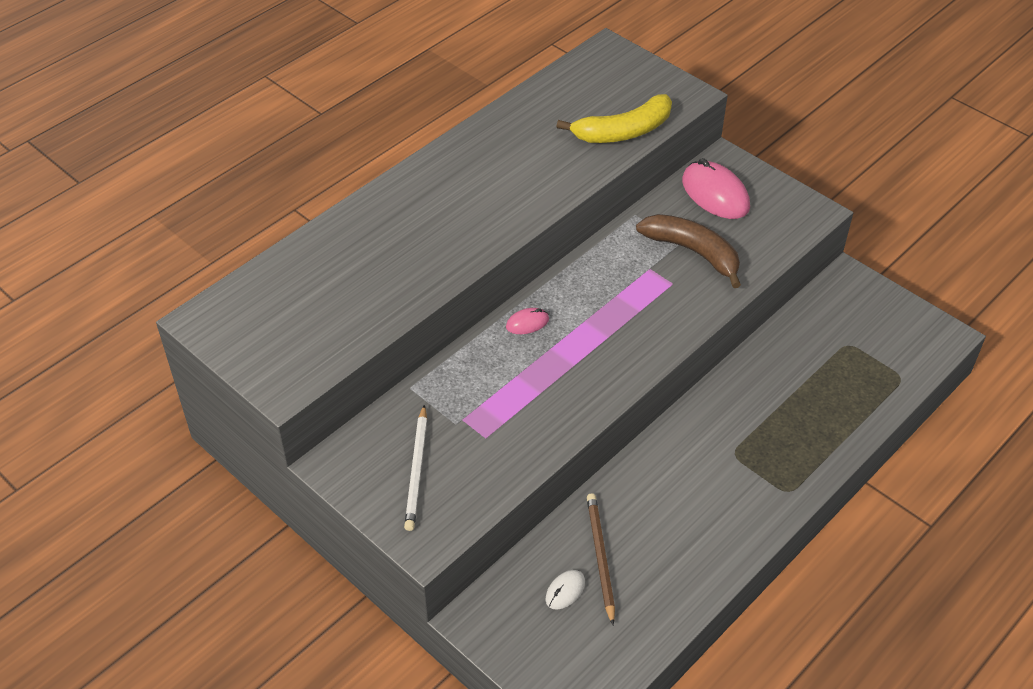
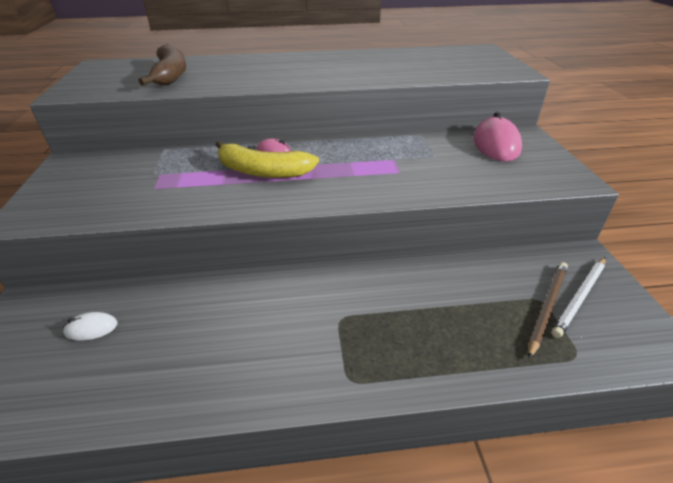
camera: 40 degrees right, 10 degrees down
white pencil [404,405,427,531] -> white pencil moved to [552,257,606,338]
yellow banana [556,94,672,143] -> yellow banana moved to [216,141,319,178]
brown pencil [587,493,615,625] -> brown pencil moved to [528,262,568,359]
brown banana [636,214,741,288] -> brown banana moved to [139,44,186,86]

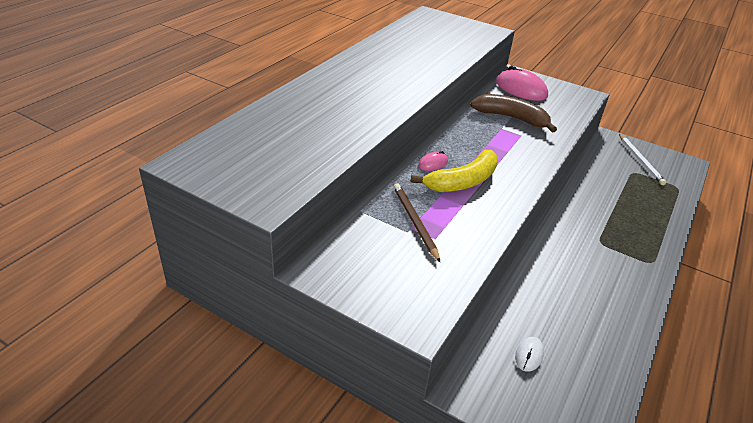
camera: 55 degrees left, 0 degrees up
brown banana [139,44,186,86] -> brown banana moved to [470,94,557,133]
brown pencil [528,262,568,359] -> brown pencil moved to [393,184,440,262]

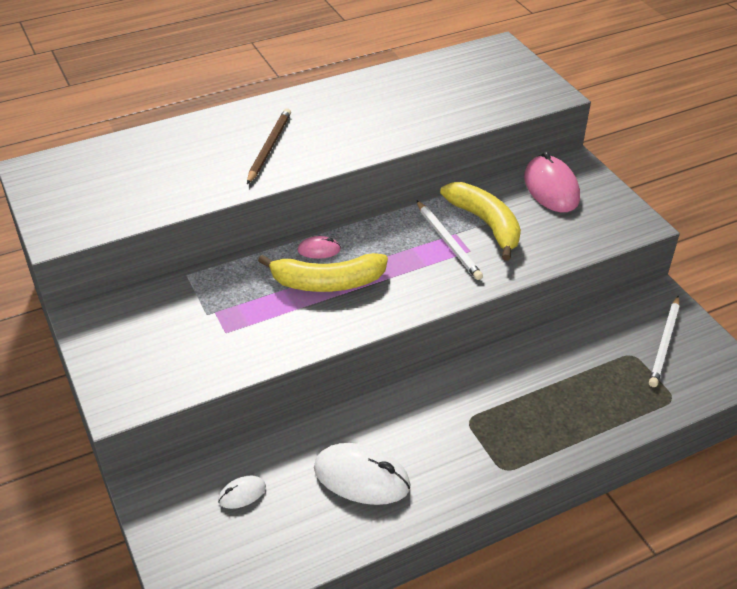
camera: 35 degrees right, 5 degrees up
brown pencil [393,184,440,262] -> brown pencil moved to [247,108,291,184]
brown banana [470,94,557,133] -> yellow banana [440,182,521,261]
none -> white mouse [314,443,411,505]
none -> white pencil [416,200,483,280]

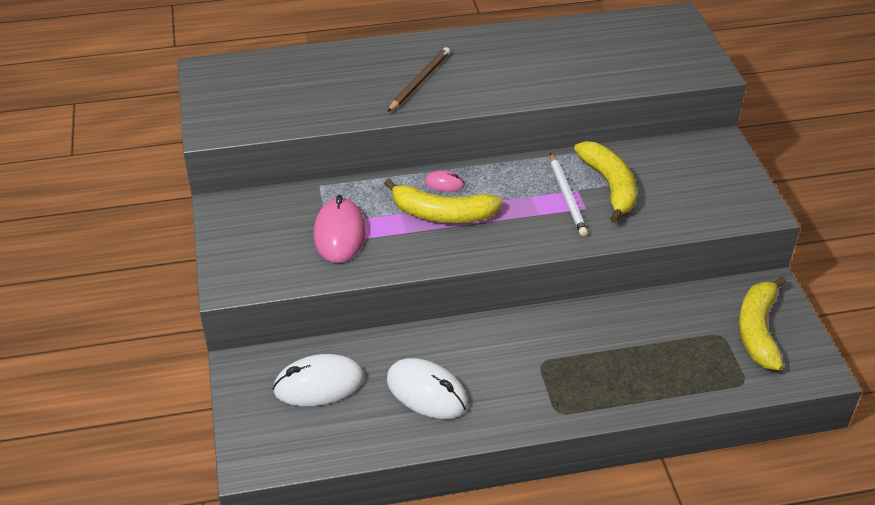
camera: 15 degrees right, 0 degrees up
white mouse [218,476,266,509] -> white mouse [272,354,364,406], size x2.03
pink mouse [524,151,580,212] -> pink mouse moved to [314,195,366,263]
white pencil [649,296,679,387] -> yellow banana [739,276,787,370]

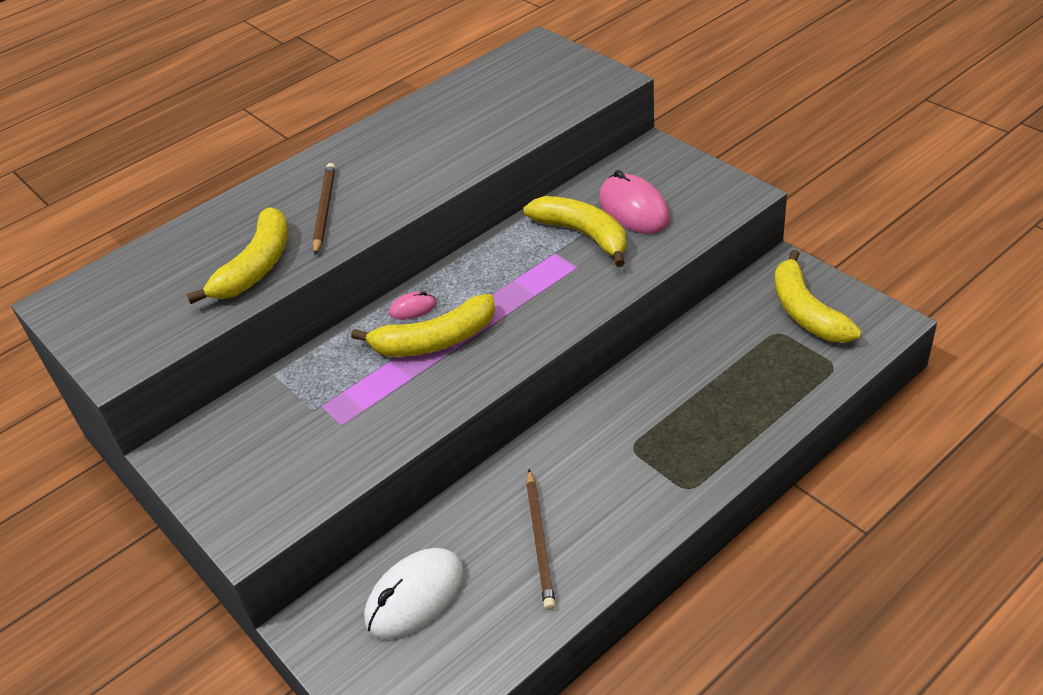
camera: 25 degrees left, 0 degrees up
pink mouse [314,195,366,263] -> pink mouse moved to [599,170,670,234]
white mouse [387,358,468,419] -> brown pencil [526,469,555,610]
white pencil [550,153,588,236] -> none
none -> yellow banana [186,207,288,304]

